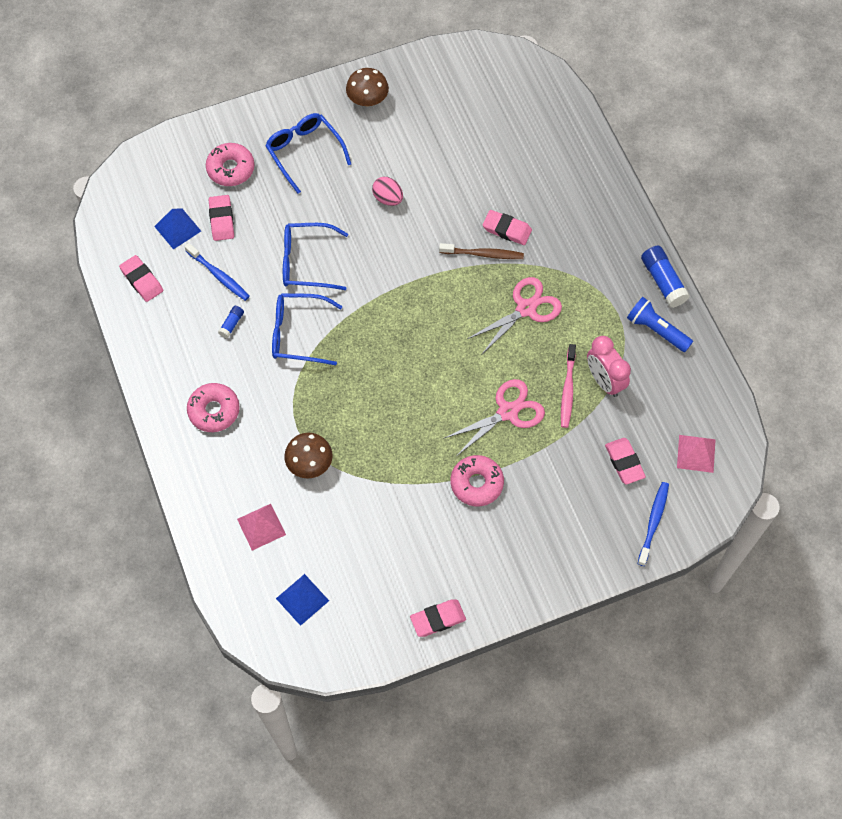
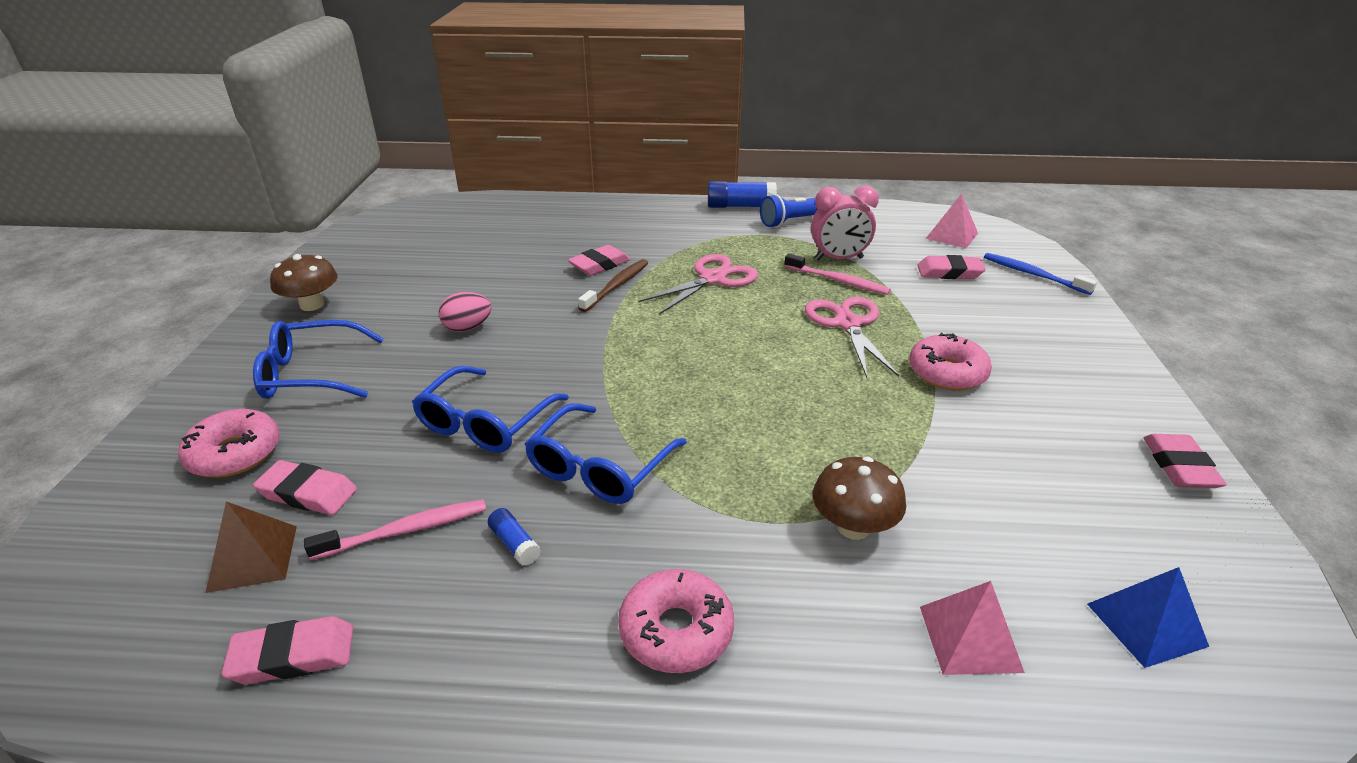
camera: 65 degrees left, 30 degrees down
blue pyramid [154,208,201,250] -> brown pyramid [206,501,297,593]
blue toothbrush [185,243,250,301] -> pink toothbrush [304,499,486,560]
pink scissors [467,277,562,355] -> pink scissors turned 60 degrees clockwise [639,254,758,315]

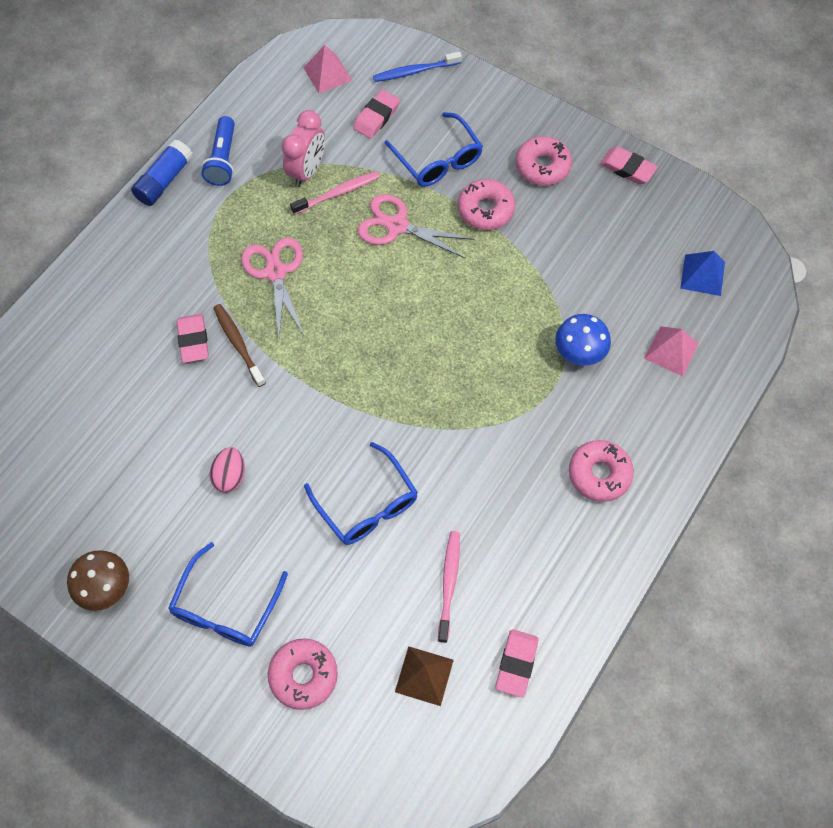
camera: 60 degrees left, 30 degrees up
pink eraser [253,460,357,515] -> none
blue glue stick [488,508,541,566] -> none
blue glasses [525,403,687,504] -> blue glasses moved to [385,112,483,187]
brown mushroom [813,457,906,540] -> blue mushroom [555,314,611,366]
none -> pink donut [515,136,572,186]

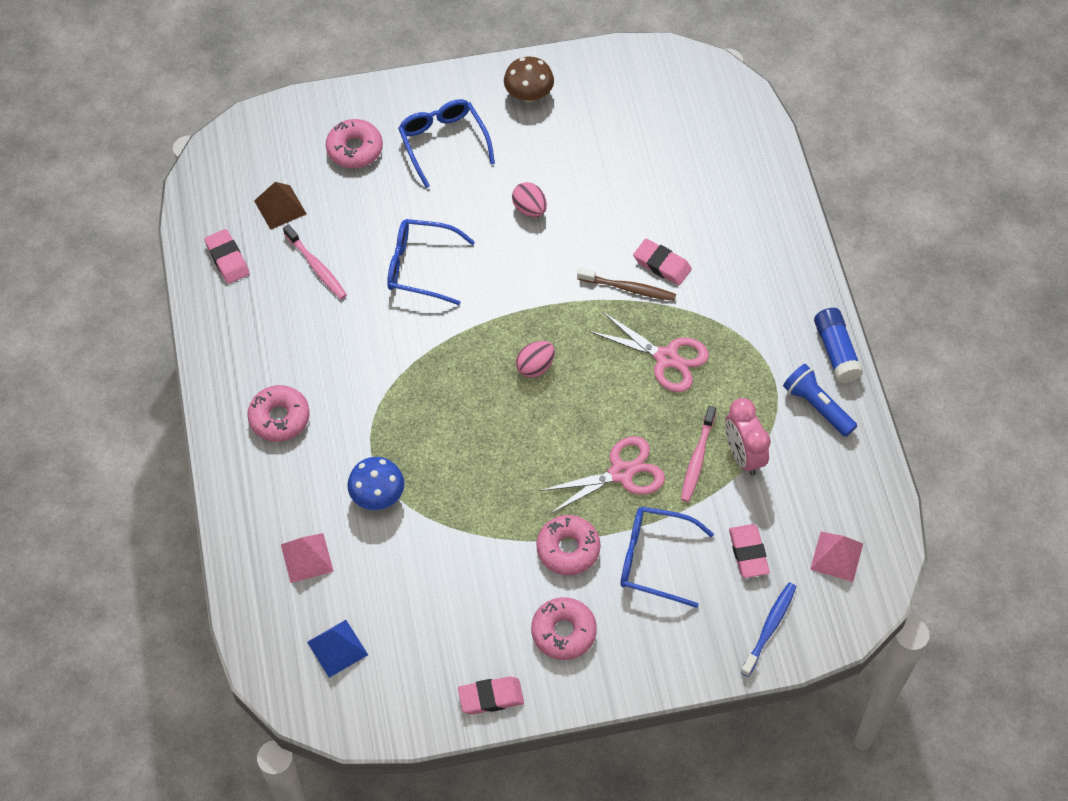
camera: 135 degrees right, 5 degrees down
none -> pink egg [516,341,555,378]

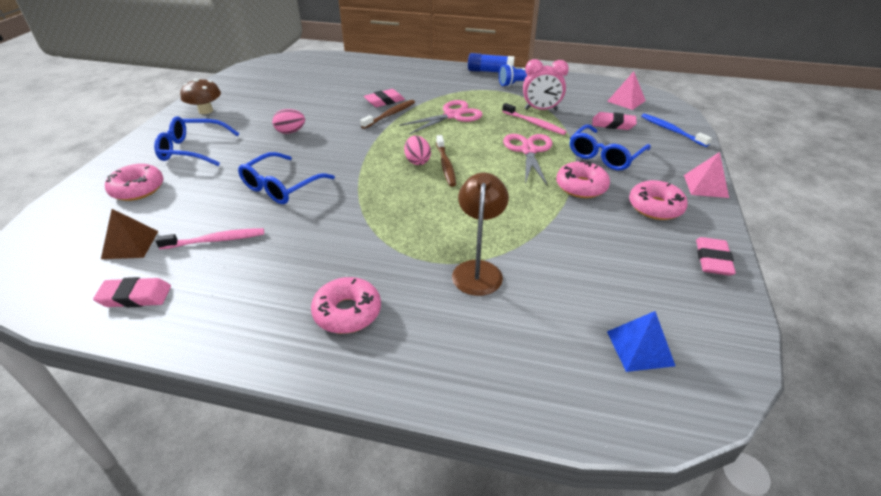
camera: 65 degrees left, 20 degrees down
pink pyramid [281,533,334,583] -> pink pyramid moved to [684,152,729,198]
blue mushroom [347,457,404,510] -> brown lamp [452,173,509,296]
none -> brown toothbrush [436,135,456,187]

